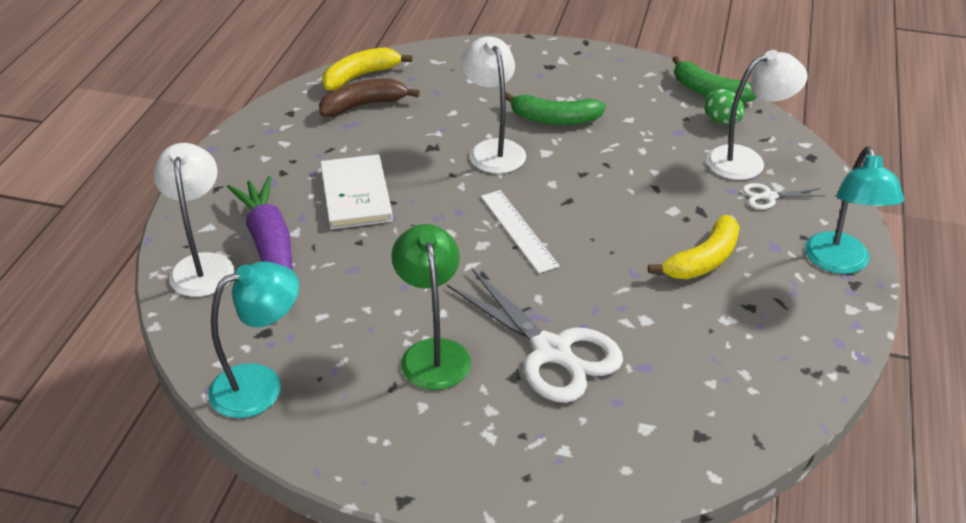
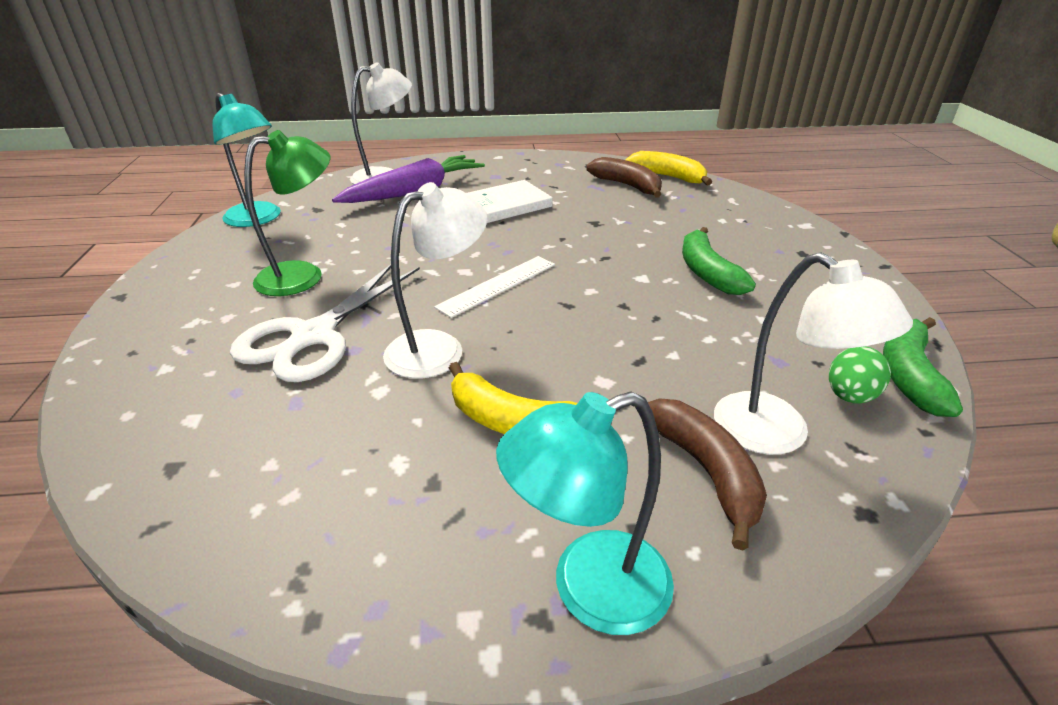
camera: 70 degrees right, 5 degrees down
white lamp [461,36,526,174] -> white lamp moved to [383,182,487,379]
white scissors [742,183,825,210] -> brown banana [648,399,767,551]

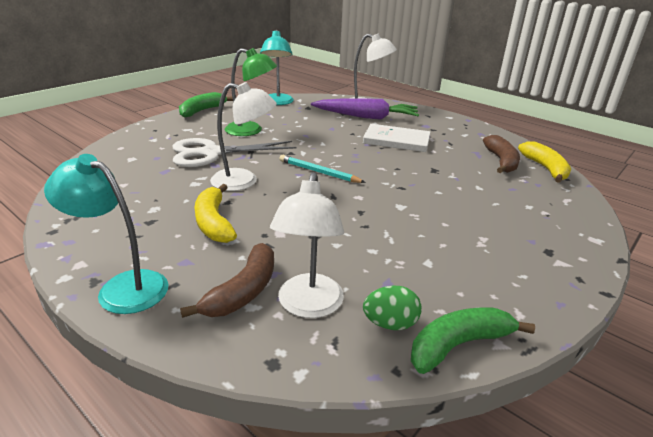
camera: 45 degrees right, 5 degrees down
white ruler [434,256,555,318] -> turquoise pencil [279,155,366,183]
green banana [682,227,756,295] -> green banana moved to [179,92,233,118]

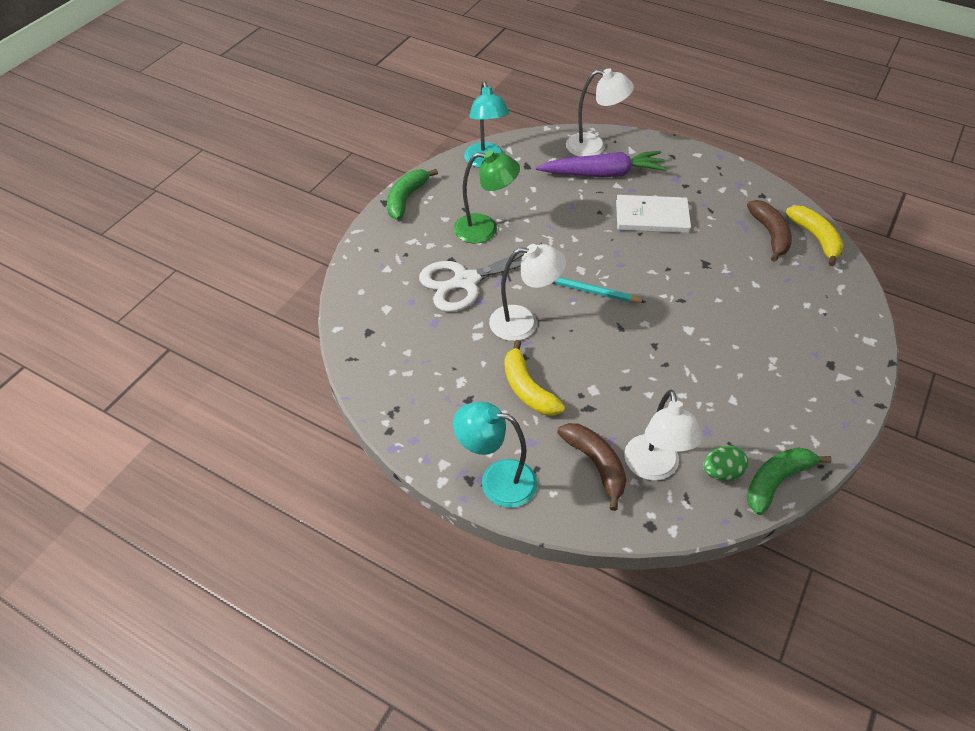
camera: 10 degrees left, 20 degrees up
brown banana [180,243,274,318] -> brown banana turned 45 degrees counterclockwise [557,423,627,511]

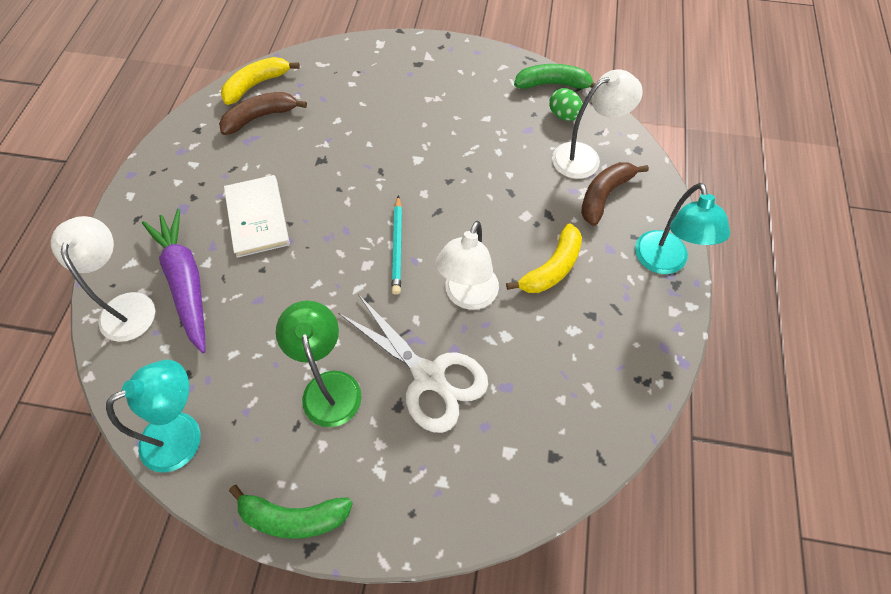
camera: 110 degrees left, 10 degrees up
white lamp [489,244,566,341] -> white lamp turned 135 degrees counterclockwise [435,221,499,310]
green banana [747,447,832,515] -> green banana turned 150 degrees clockwise [514,64,595,89]

